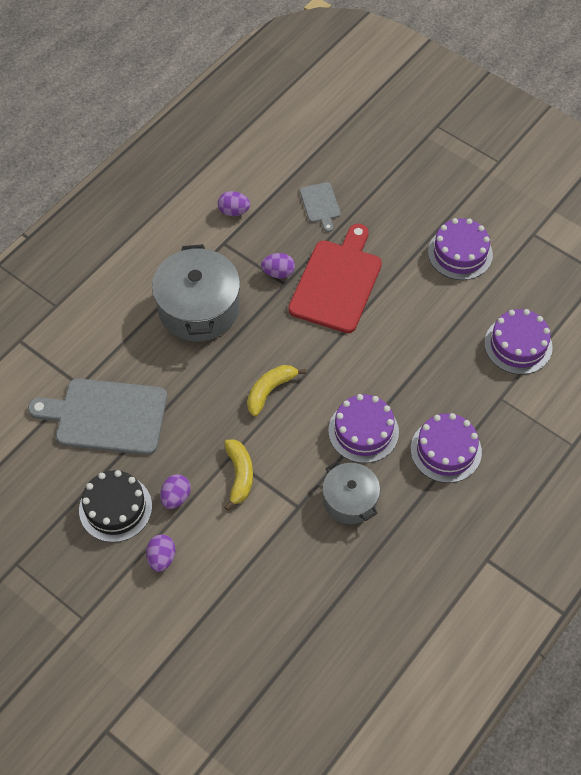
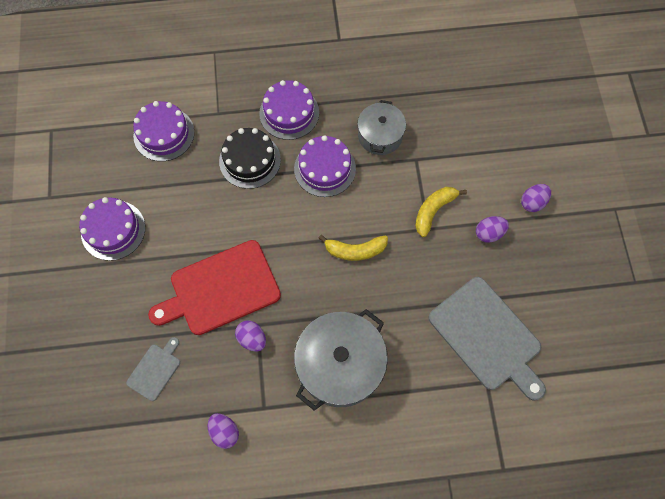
camera: 135 degrees left, 10 degrees up
black cake [79,470,152,542] -> black cake moved to [219,128,281,189]

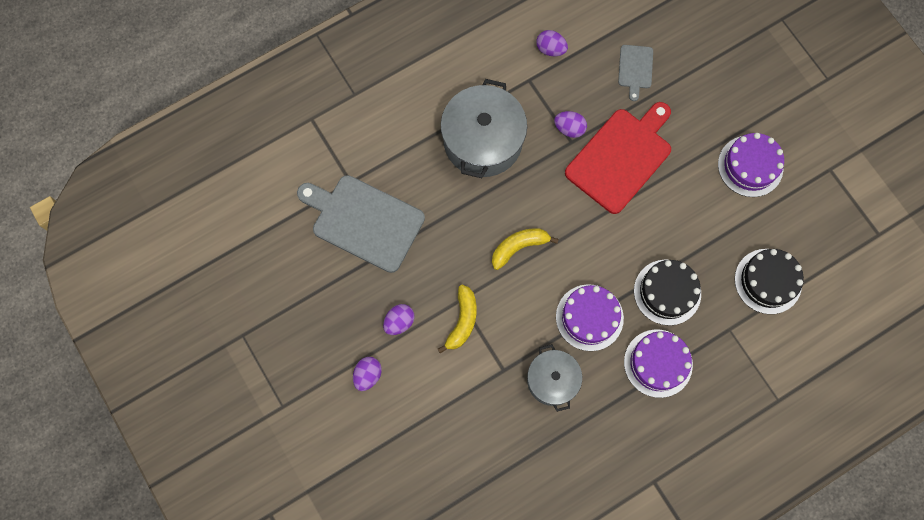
camera: 155 degrees right, 5 degrees up
purple cake [133,101,194,161] -> black cake [735,249,804,314]

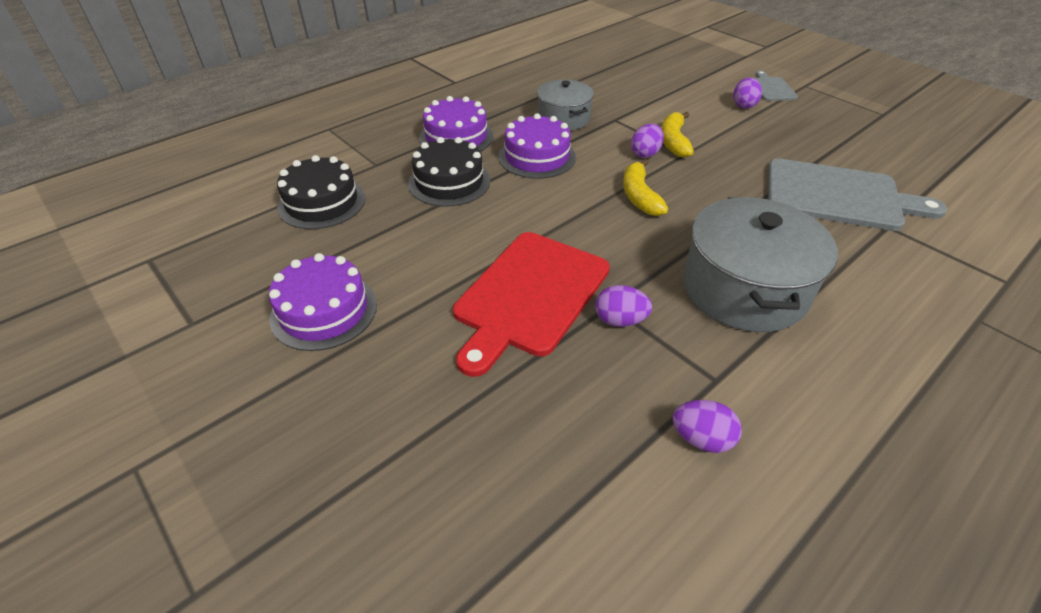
camera: 170 degrees right, 30 degrees down
purple egg [383,304,414,335] -> purple egg moved to [631,124,664,158]
yellow banana [492,228,559,270] -> yellow banana turned 120 degrees clockwise [623,159,668,216]
grey cutting board [618,45,653,101] -> grey cutting board moved to [754,71,798,101]

